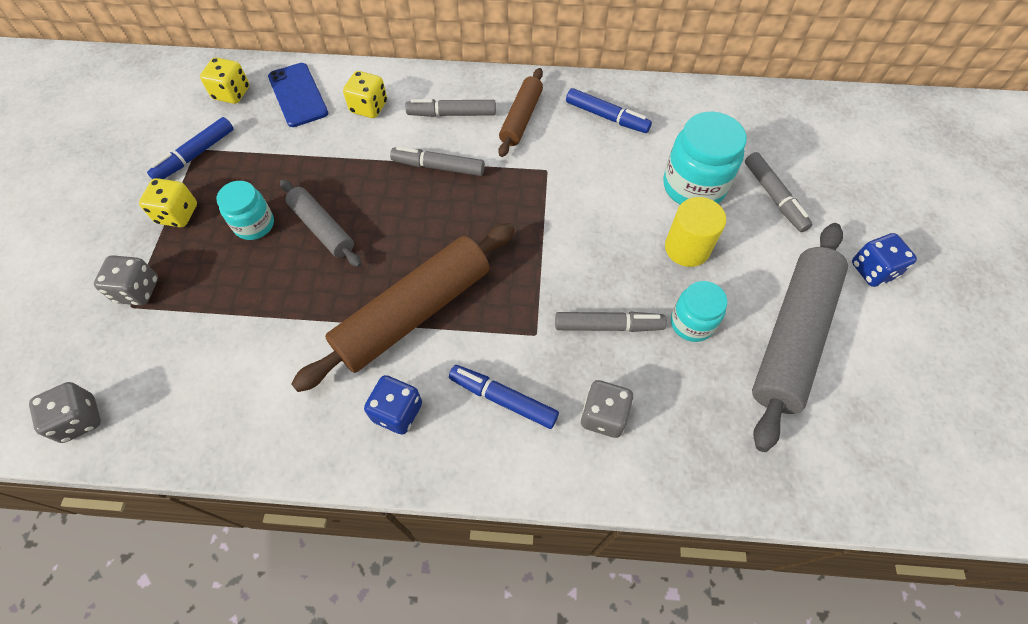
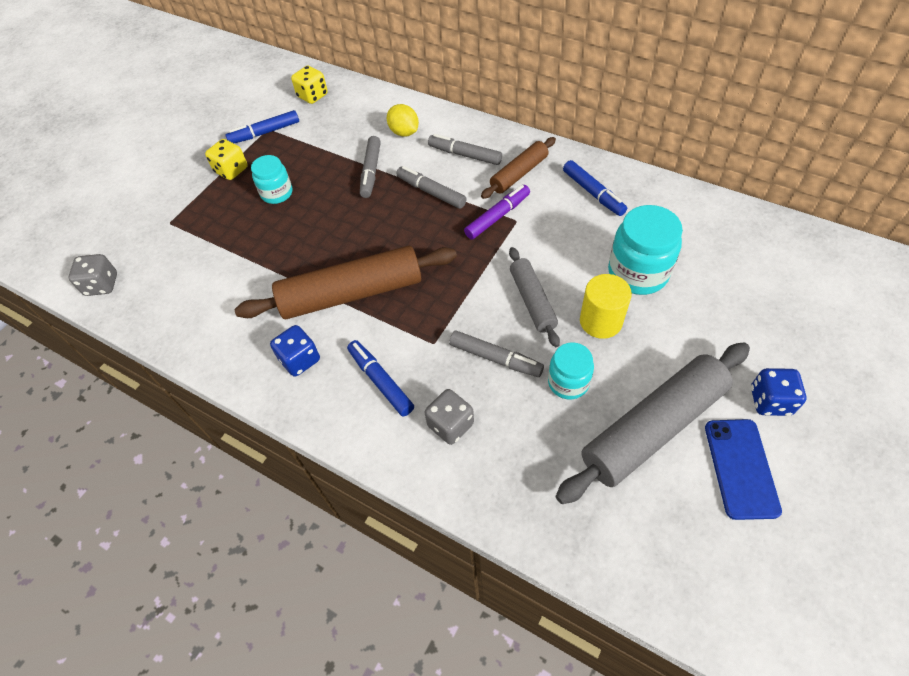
camera: 30 degrees right, 5 degrees down
grey dice [94,255,158,305] -> none
blue phone [268,63,328,127] -> blue phone moved to [705,419,782,520]
grey rolling pin [280,179,361,267] -> grey rolling pin moved to [509,247,560,347]
yellow dice [343,71,387,118] -> yellow lemon [387,104,419,137]
grey marker [745,152,813,232] -> grey marker moved to [360,136,381,198]
none -> purple marker [464,185,530,239]

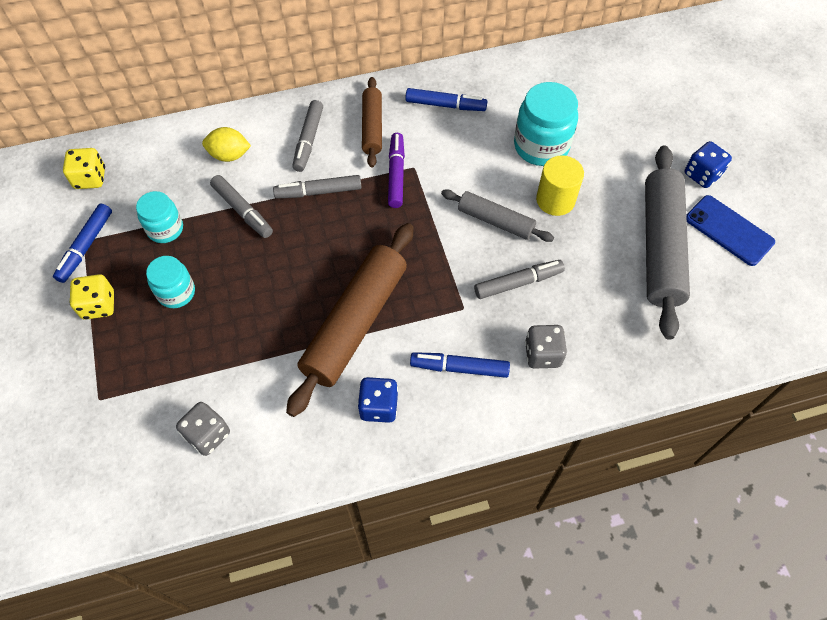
camera: 50 degrees left, 5 degrees up
grey dice [69,254,117,296] -> grey dice moved to [176,402,230,456]
grey marker [428,134,502,165] -> grey marker turned 60 degrees counterclockwise [292,100,323,172]
turquoise jar [548,342,594,400] -> turquoise jar moved to [136,191,183,243]

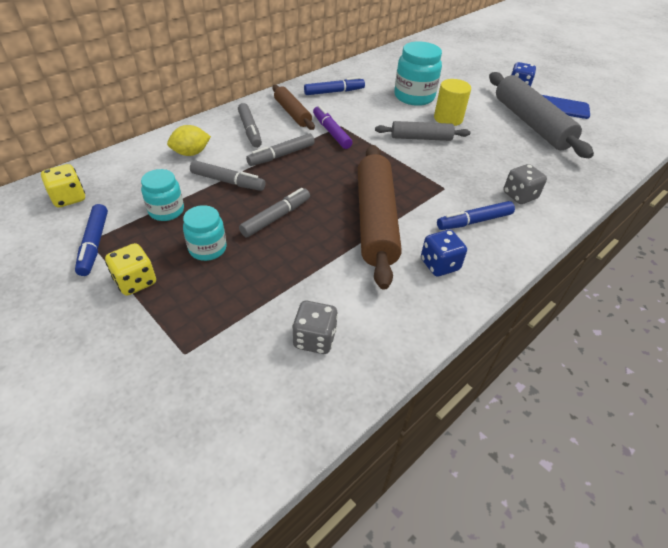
camera: 30 degrees left, 15 degrees down
grey marker [474,260,565,299] -> grey marker moved to [239,188,310,237]

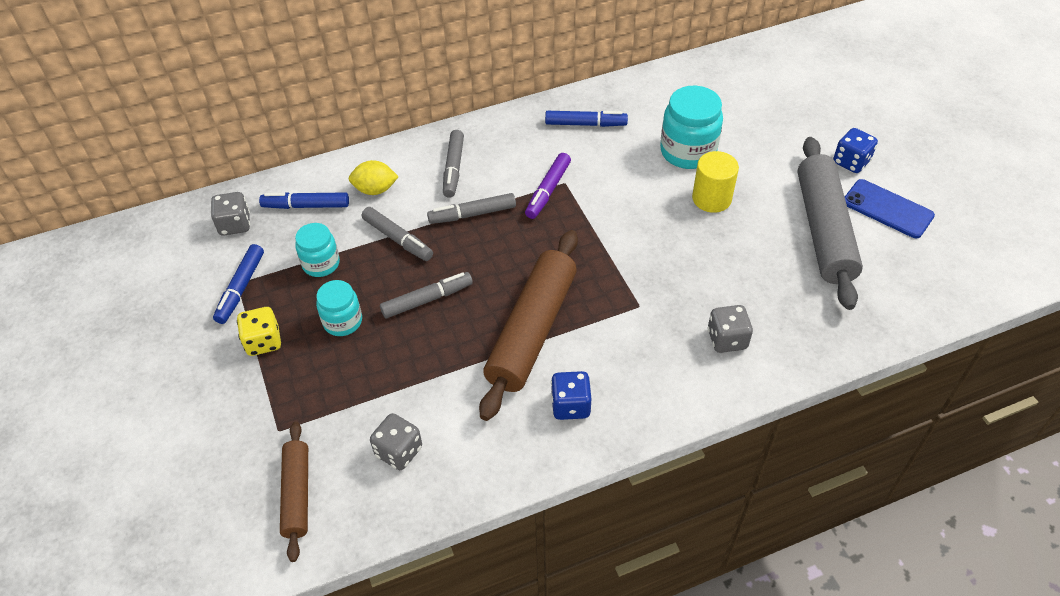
camera: 25 degrees right, 5 degrees up
yellow dice [41,164,85,208] -> grey dice [211,192,250,236]
brown rolling pin [272,85,315,130] -> brown rolling pin moved to [280,421,308,562]
purple marker [313,105,352,149] -> purple marker turned 150 degrees counterclockwise [525,153,571,219]
grey rolling pin [375,121,471,141] -> none
blue marker [437,201,515,230] -> blue marker moved to [259,192,349,209]

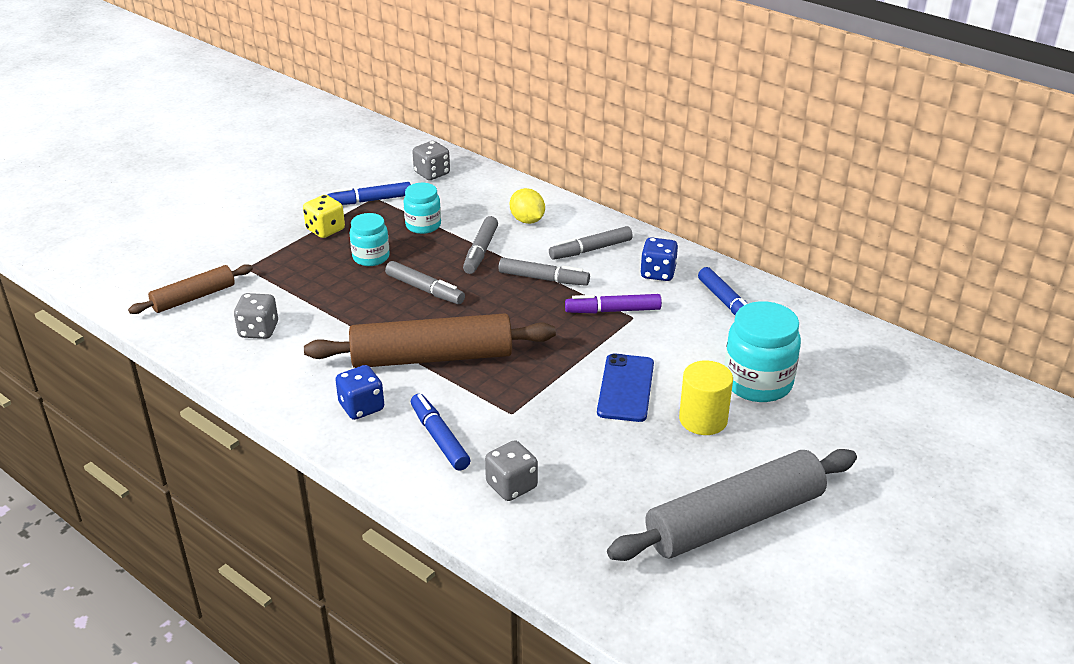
camera: 60 degrees right, 15 degrees down
blue marker [259,192,349,209] -> blue marker moved to [411,394,470,471]
grey marker [427,193,516,224] -> grey marker turned 150 degrees clockwise [498,258,590,286]
blue dice [833,128,878,173] -> blue dice moved to [640,237,678,281]
blue phone [845,179,935,238] -> blue phone moved to [597,353,654,422]

